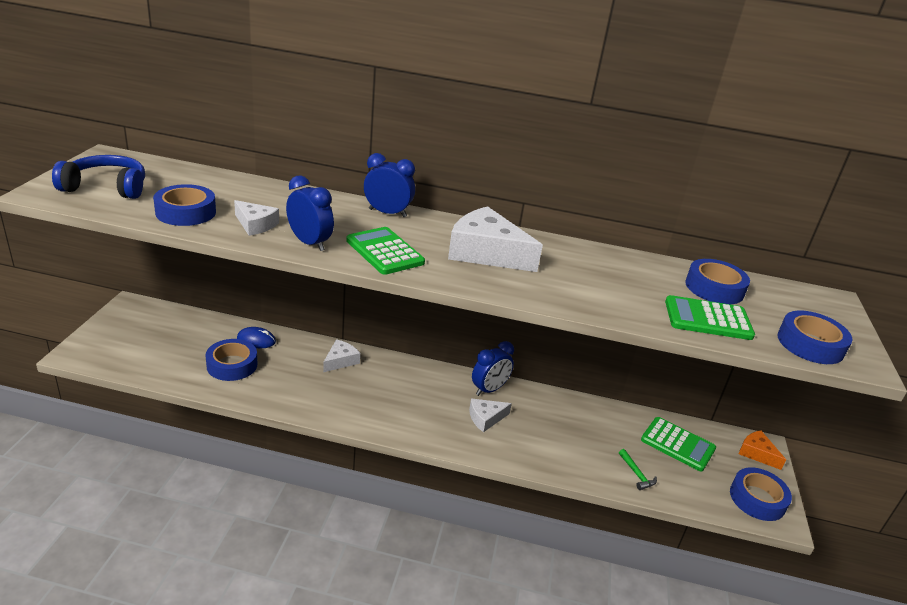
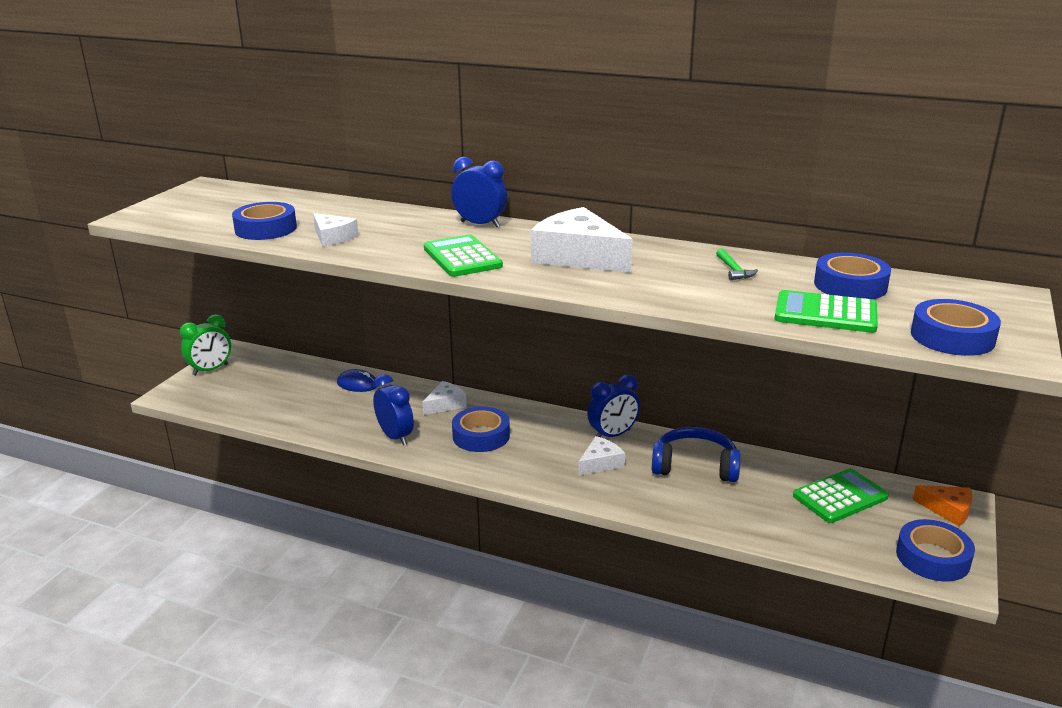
camera: 15 degrees right, 5 degrees down
blue headphones [52,155,145,199] -> blue headphones moved to [652,427,741,482]
blue tape [205,339,258,381] -> blue tape moved to [452,407,510,452]
blue clock [286,175,334,251] -> blue clock moved to [373,374,414,446]
white cheese [469,399,512,432] -> white cheese turned 150 degrees clockwise [578,436,625,476]
green hammer [619,449,657,490] -> green hammer moved to [716,249,758,280]
green calculator [641,417,716,471] -> green calculator turned 75 degrees counterclockwise [793,468,889,523]
orange cheese [739,430,786,470] -> orange cheese turned 150 degrees clockwise [913,485,973,526]
none -> green clock [180,314,231,376]

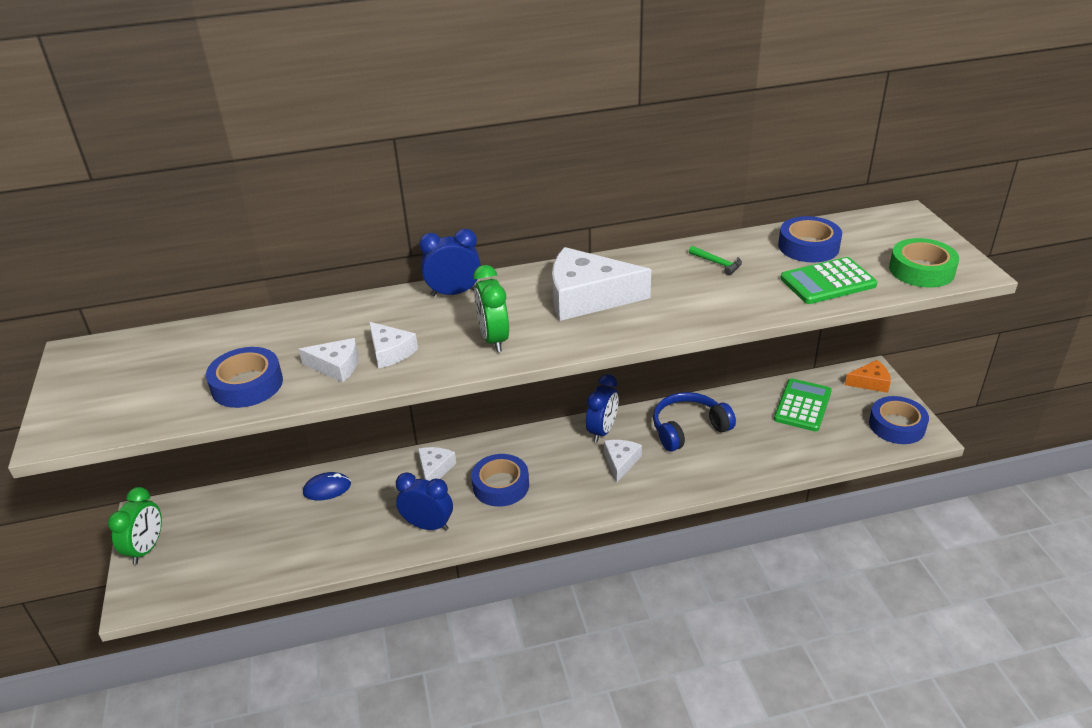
camera: 35 degrees left, 10 degrees up
green calculator [424,234,503,277] -> green clock [473,265,509,352]
blue tape [911,299,1001,356] -> green tape [889,238,959,288]
none -> white cheese [369,322,418,369]

